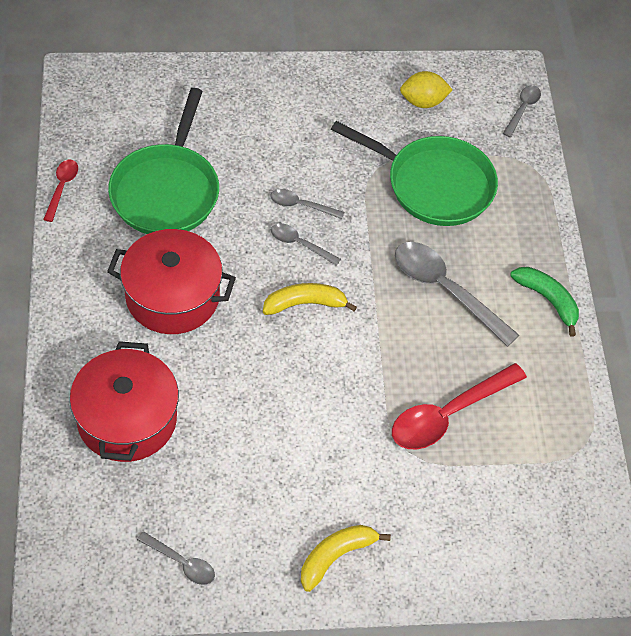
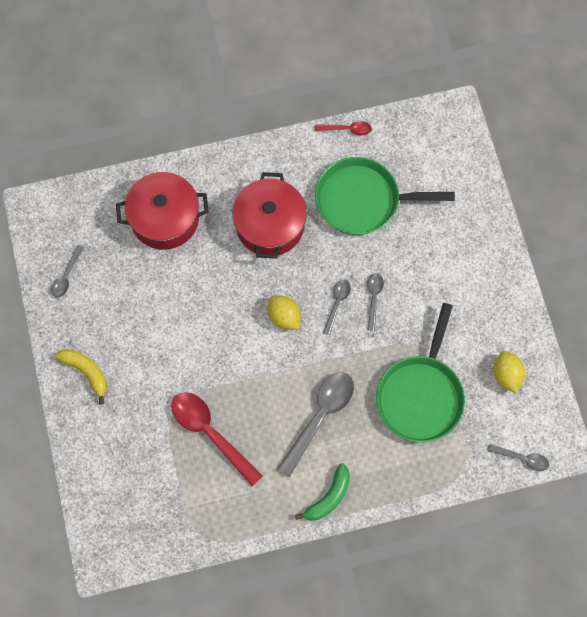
camera: 85 degrees right, 15 degrees up
yellow banana [263,283,357,315] -> yellow lemon [268,296,301,330]

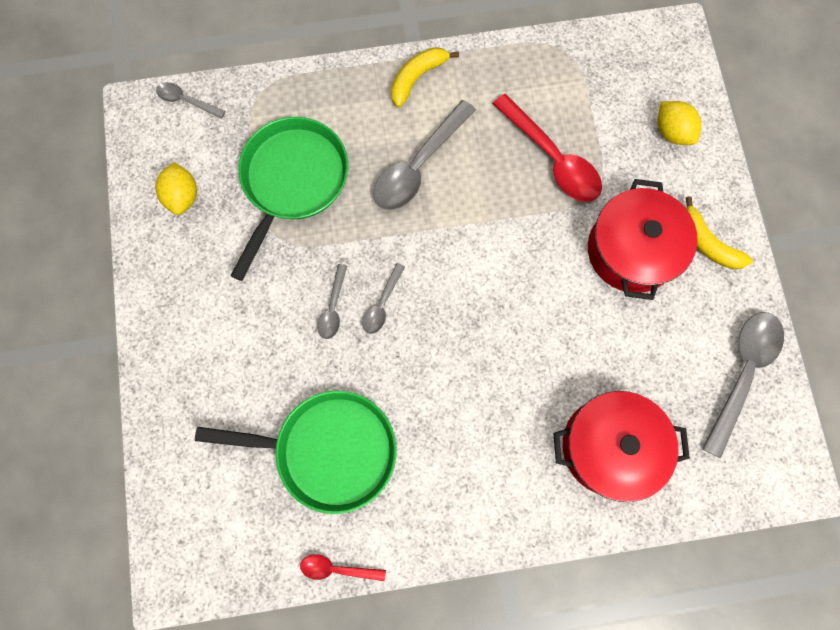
camera: 175 degrees left, 5 degrees up
grey spoon [51,245,84,298] -> grey spoon [702,312,784,458], size x1.93
red pot [232,172,307,259] -> red pot moved to [588,179,698,300]
yellow lemon [268,296,301,330] -> yellow lemon moved to [658,101,701,145]
green banana [295,463,350,521] -> yellow banana [391,47,459,108]

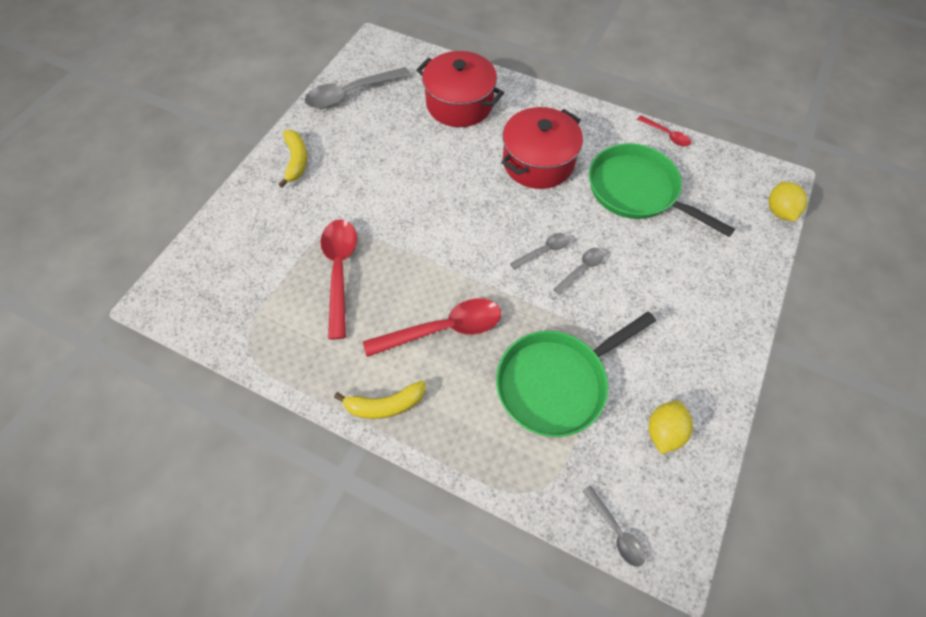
camera: 145 degrees left, 15 degrees down
grey spoon [373,100,476,210] -> red spoon [363,298,501,357]
red pot [588,179,698,300] -> red pot moved to [501,107,583,189]
yellow lemon [658,101,701,145] -> yellow lemon moved to [769,182,807,222]

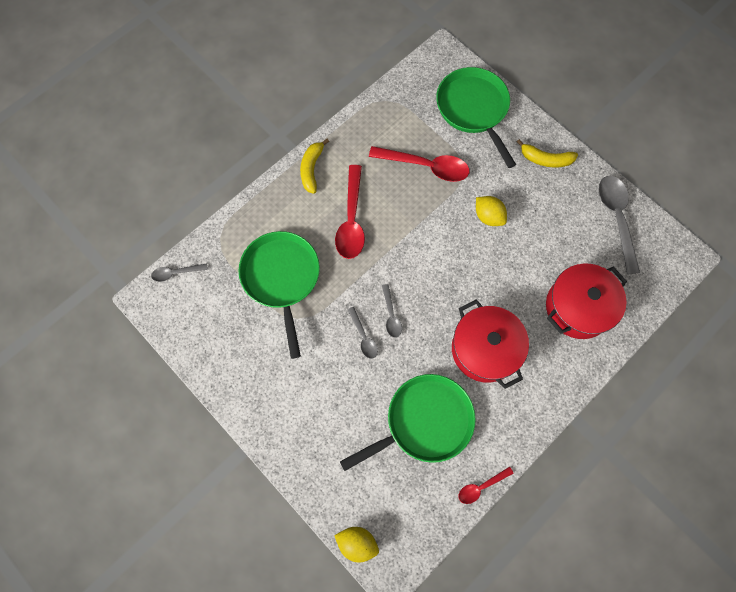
camera: 110 degrees right, 10 degrees up
yellow lemon [649,401,693,454] -> yellow lemon moved to [476,196,507,226]
none -> green pan [436,67,516,168]

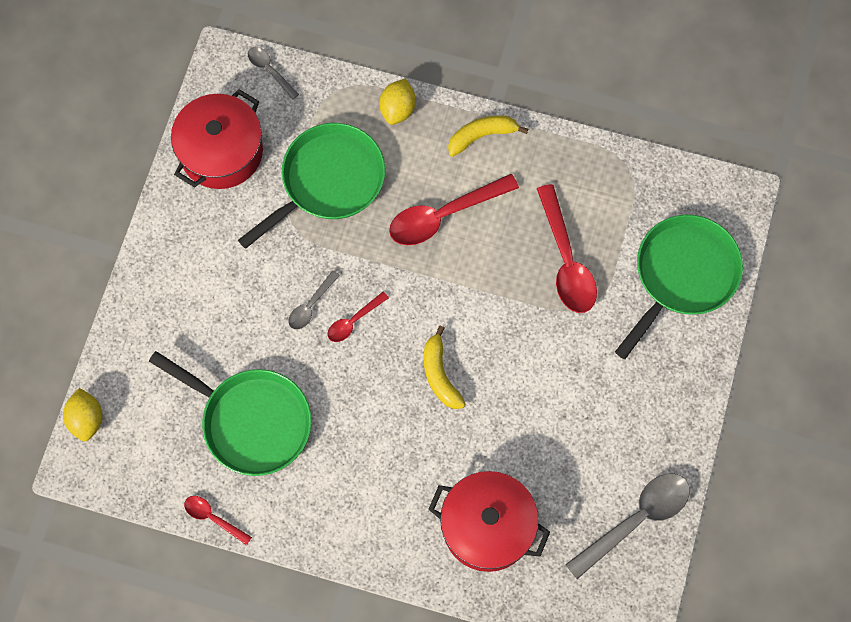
camera: 60 degrees right, 0 degrees up
grey spoon [382,284,402,338] -> red spoon [327,292,389,342]
red pot [452,299,529,389] -> red pot moved to [171,89,263,189]
yellow lemon [476,196,507,226] -> yellow lemon moved to [379,78,416,125]
yellow banana [517,139,578,167] -> yellow banana moved to [424,326,465,409]

